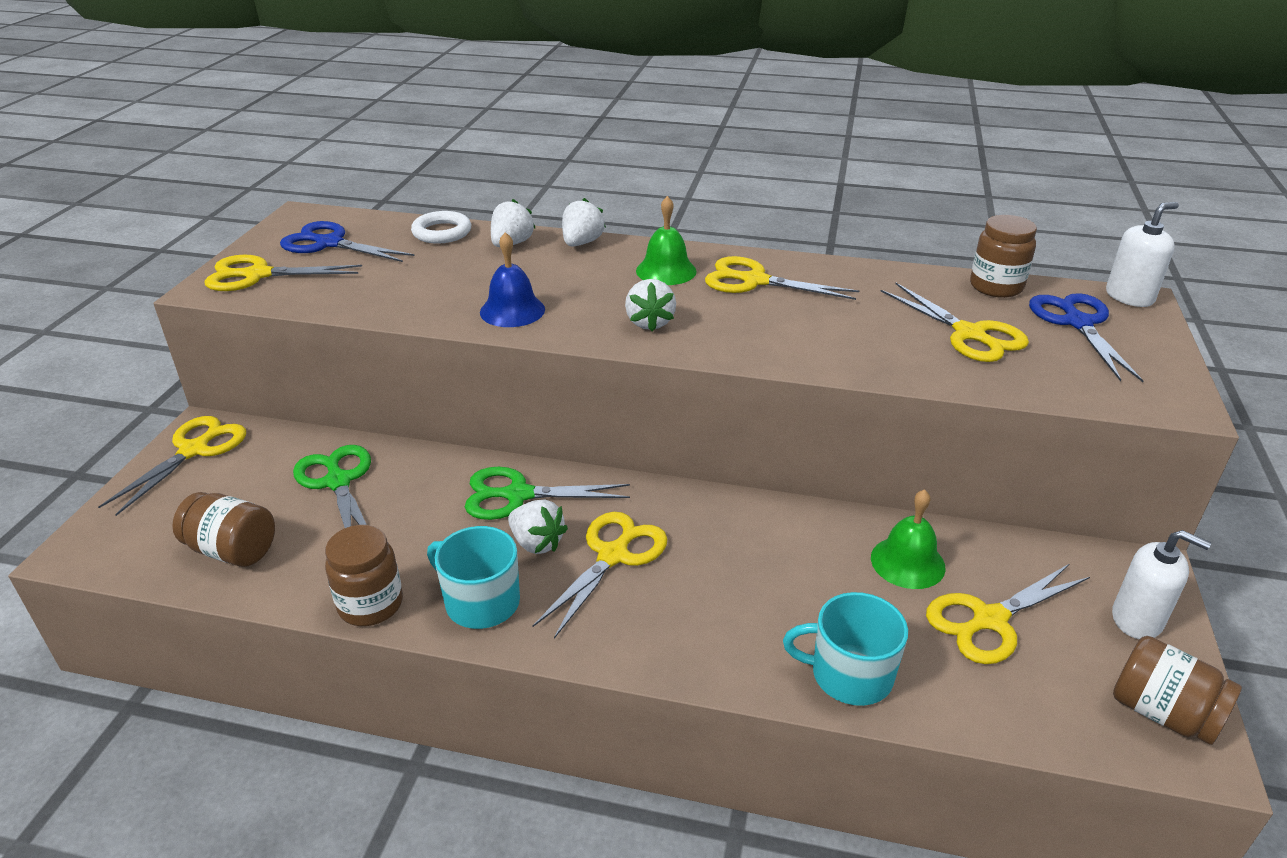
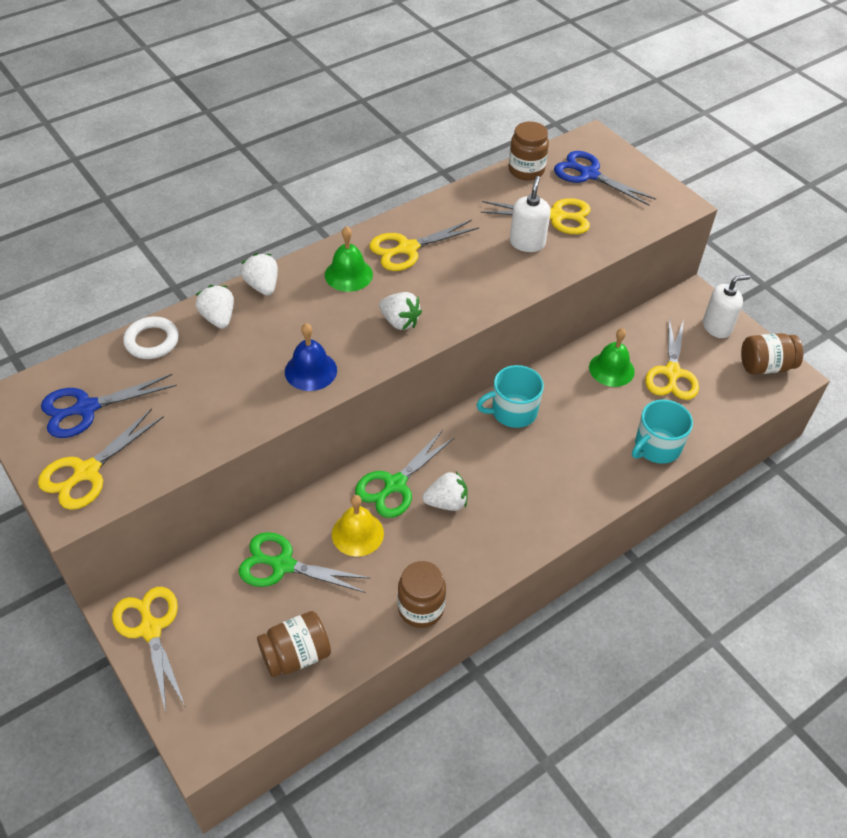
camera: 50 degrees left, 15 degrees up
turquoise mug [427,526,520,629] -> turquoise mug moved to [477,365,544,428]
yellow scissors [532,512,667,639] -> none
white soap dispenser [1106,202,1179,307] -> white soap dispenser moved to [510,176,551,252]
none -> yellow bell [332,495,384,557]

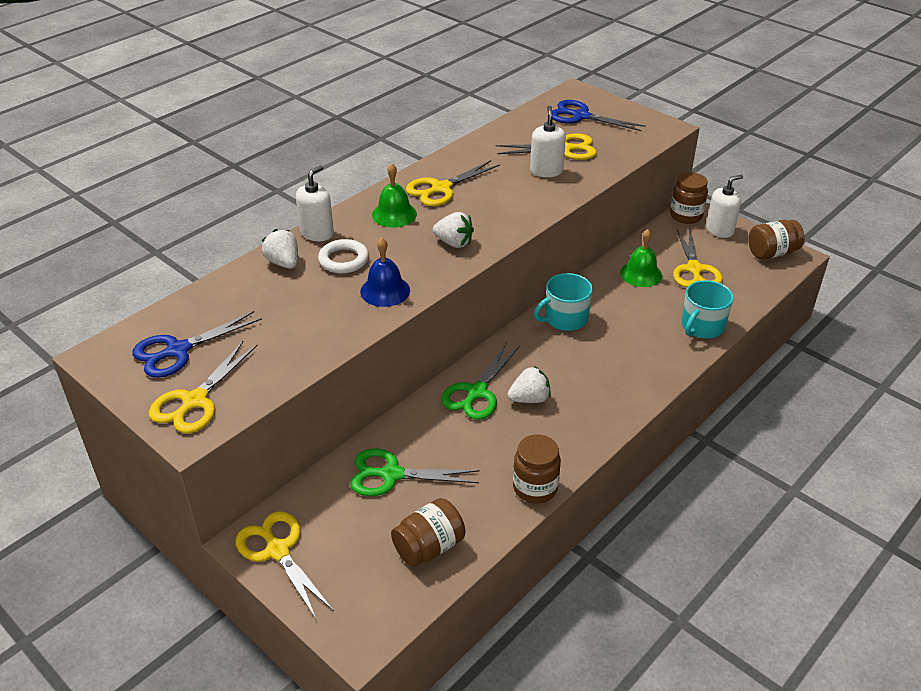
camera: 10 degrees left, 10 degrees down
white ring [123,317,179,359] -> white ring moved to [318,239,369,274]
white strawberry [241,253,278,296] -> white soap dispenser [296,165,334,241]
yellow bell [332,495,384,557] -> none
brown jar [508,121,549,181] -> brown jar moved to [670,172,708,224]

